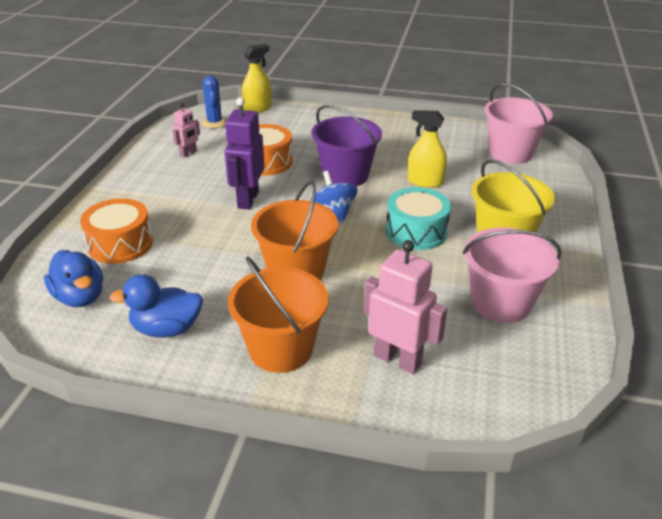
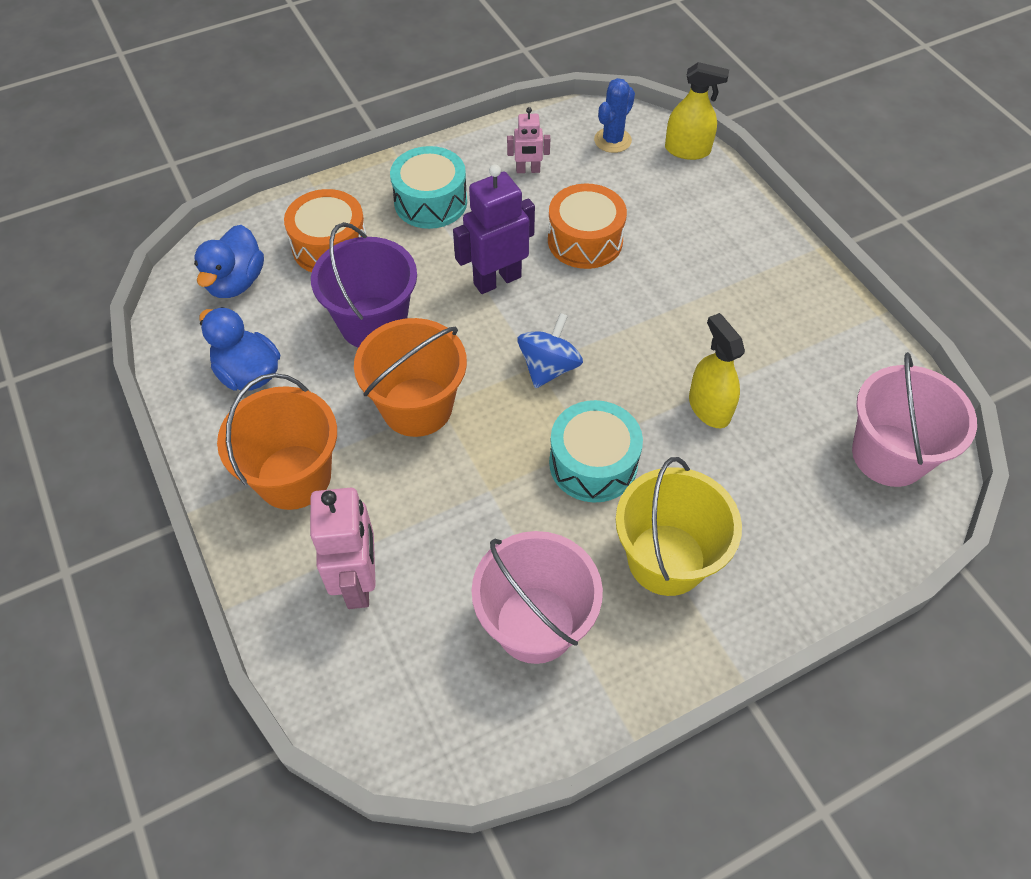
camera: 50 degrees right, 20 degrees up
purple bucket [312,105,382,186] -> purple bucket moved to [311,222,417,348]
none -> turquoise drum [390,146,467,229]

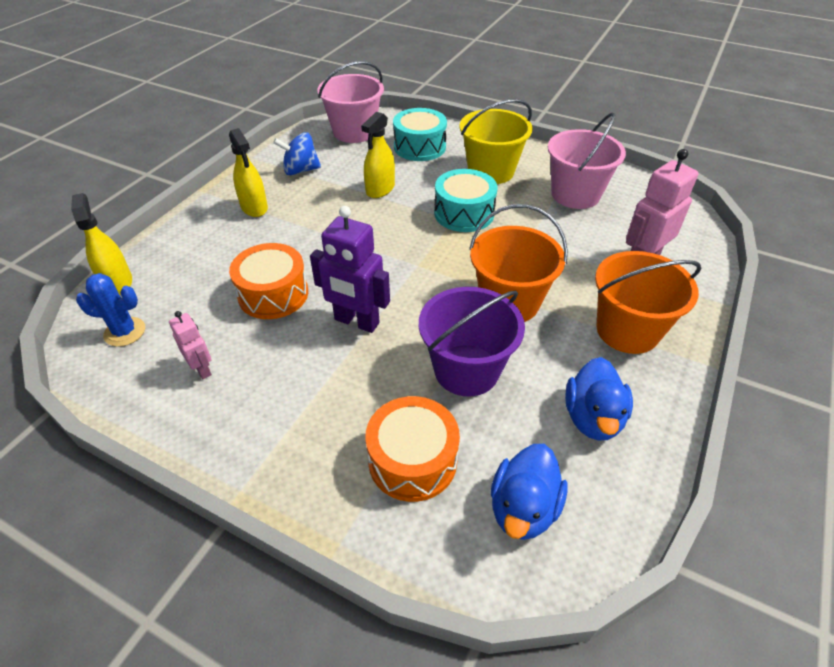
camera: 125 degrees left, 10 degrees down
blue duck [194,225,264,298] -> blue duck turned 135 degrees clockwise [491,444,568,540]
turquoise drum [390,146,467,229] -> turquoise drum moved to [393,108,447,161]
blue spinning top [518,313,583,388] -> blue spinning top moved to [273,132,321,175]
none -> yellow spray bottle [229,128,268,217]

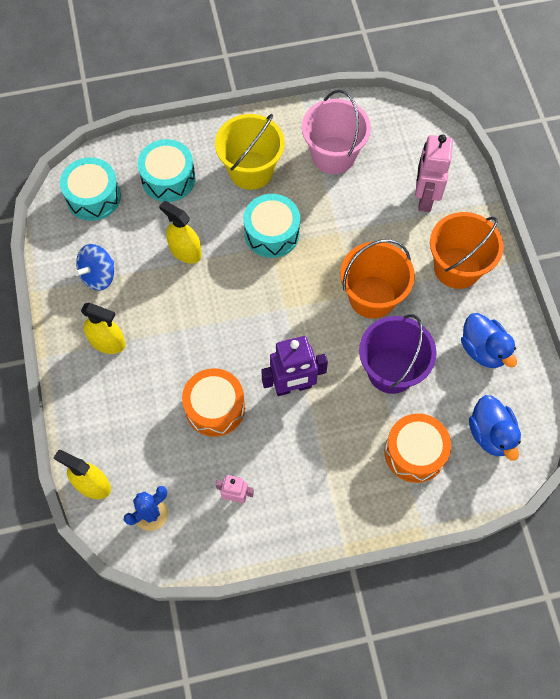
camera: 40 degrees left, 20 degrees up
pink bucket [317,61,384,143] -> turquoise drum [60,157,121,221]
yellow spray bottle [361,112,395,198] -> yellow spray bottle turned 135 degrees clockwise [159,201,202,264]

